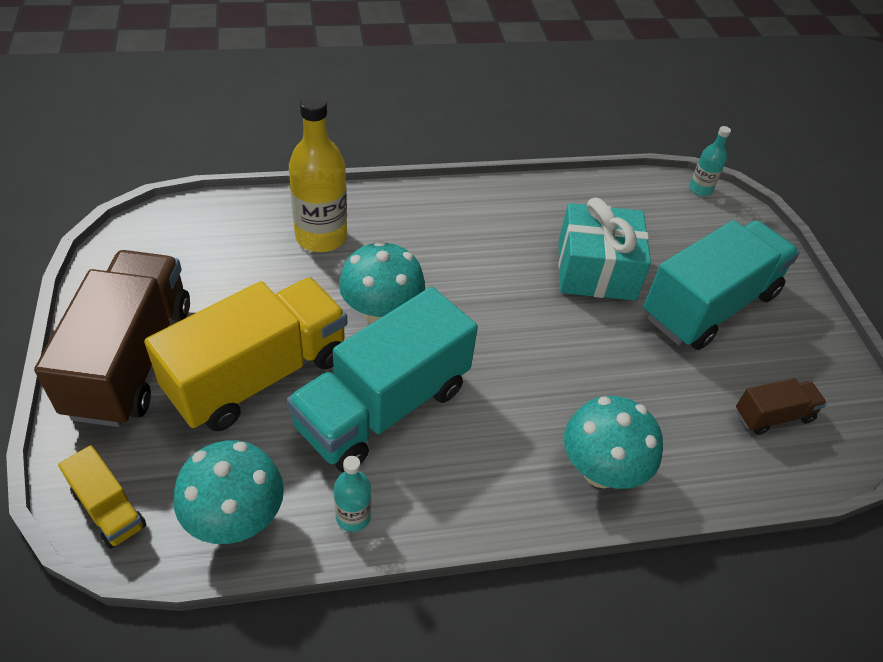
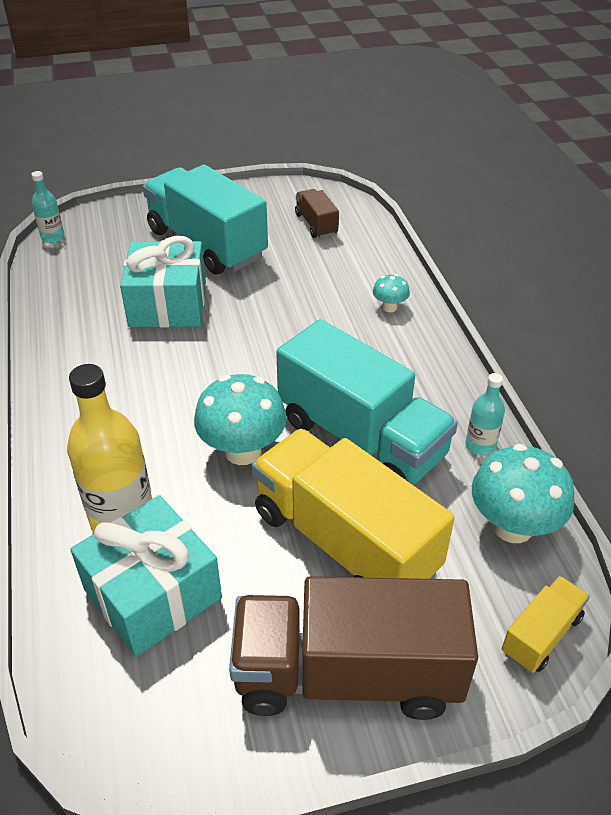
camera: 90 degrees left, 5 degrees down
turquoise mushroom [564,396,663,489] -> turquoise mushroom [373,274,410,312], size x0.49
none -> turquoise gift [70,495,222,657]

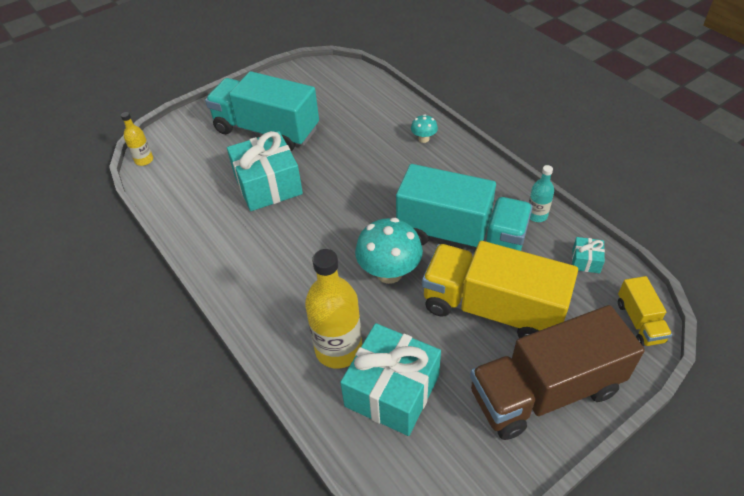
camera: 20 degrees left, 5 degrees up
turquoise bottle [31,171,65,243] -> yellow bottle [121,112,153,166]
brown truck [295,189,339,238] -> none
turquoise mushroom [472,444,574,543] -> turquoise gift [572,237,605,273]
yellow truck [502,576,590,673] -> yellow truck turned 150 degrees clockwise [618,276,672,346]

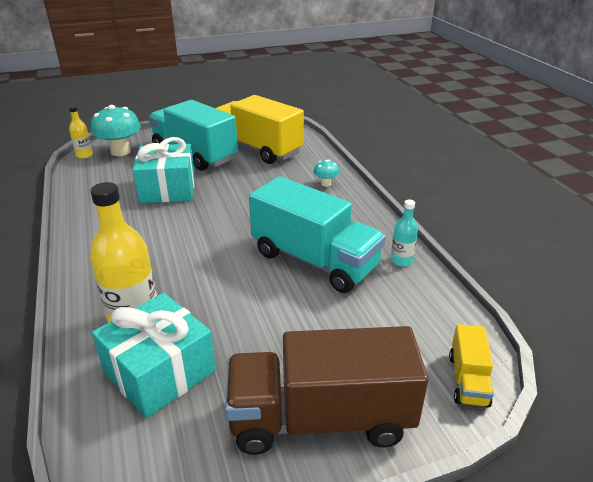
camera: 15 degrees right, 15 degrees down
turquoise mushroom [355,218,423,284] -> turquoise mushroom moved to [91,105,141,156]
yellow truck [422,241,578,338] -> yellow truck moved to [216,95,304,164]
turquoise gift [572,237,605,273] -> none

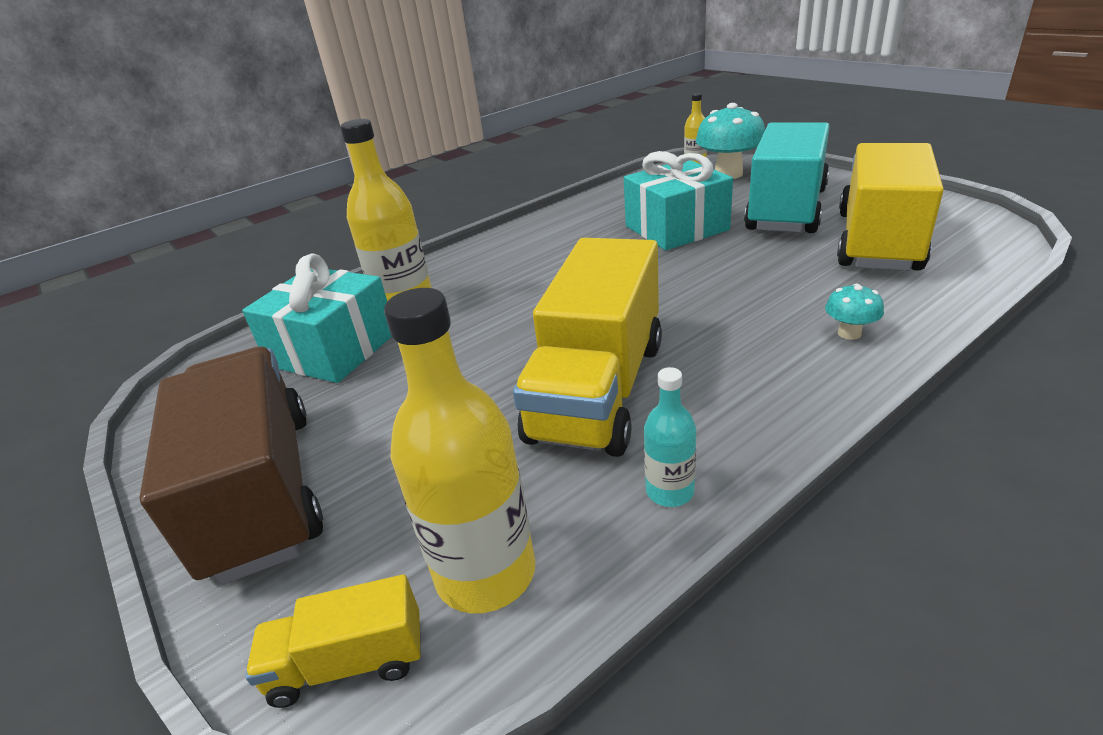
camera: 75 degrees right, 0 degrees up
turquoise truck [249,176,386,293] -> yellow truck [513,238,662,457]
none -> yellow bottle [384,288,536,613]

